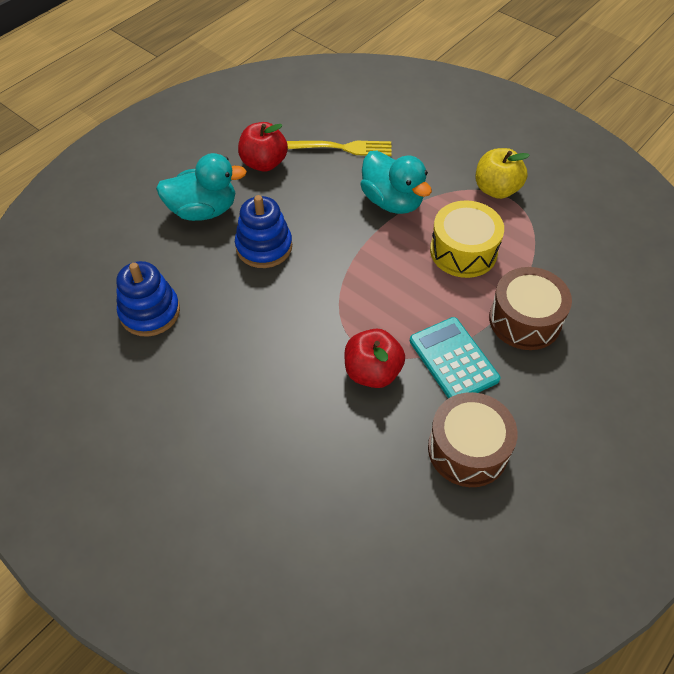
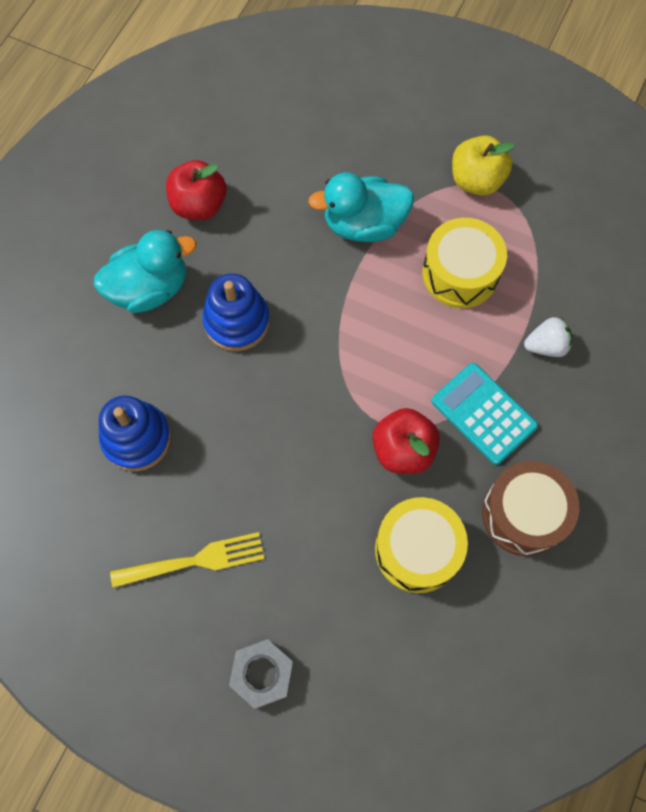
camera: 15 degrees left, 15 degrees up
yellow fork [287,141,392,156] -> yellow fork moved to [110,532,265,588]
turquoise duck [360,151,432,214] -> turquoise duck turned 135 degrees clockwise [308,173,414,242]
brown drum [489,267,572,350] -> white strawberry [524,317,572,357]
none -> grey nut [229,639,294,709]
none -> yellow drum [375,497,468,593]

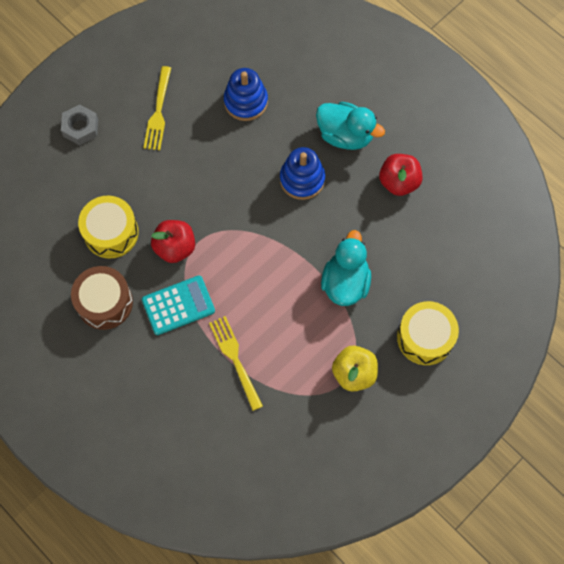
camera: 110 degrees right, 0 degrees up
turquoise duck [94,230,197,313] -> turquoise duck turned 60 degrees counterclockwise [316,102,385,150]
yellow drum [422,218,507,308] -> yellow drum moved to [397,301,459,365]
white strawberry [524,317,572,357] -> none
none -> yellow fork [209,316,263,411]

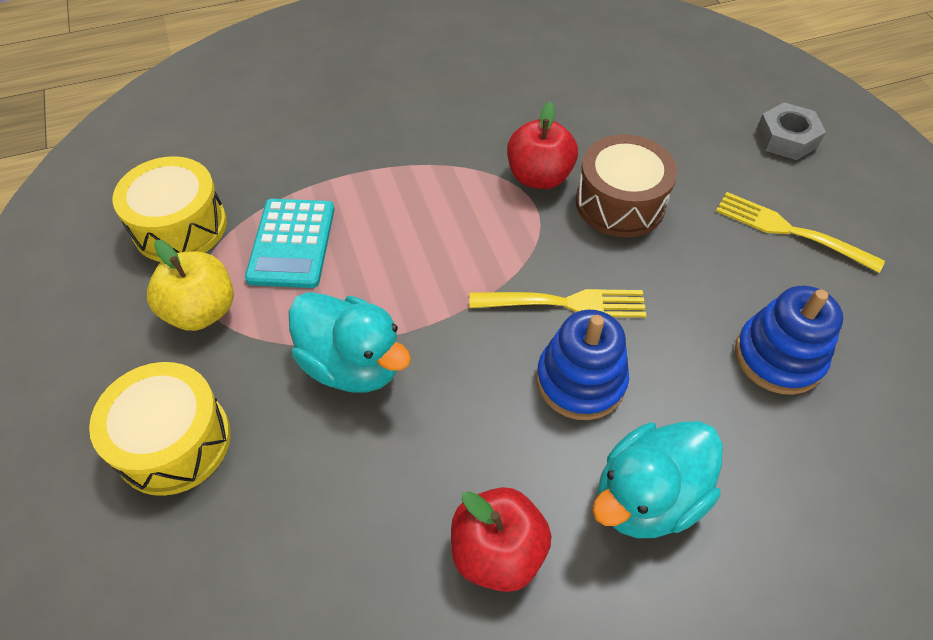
camera: 115 degrees right, 15 degrees down
brown drum [71,266,133,330] -> brown drum moved to [576,134,677,237]
yellow drum [78,196,139,259] -> yellow drum moved to [112,156,227,262]
turquoise calculator [142,275,215,335] -> turquoise calculator moved to [245,199,335,288]
yellow fork [209,316,263,411] -> yellow fork moved to [469,289,647,317]

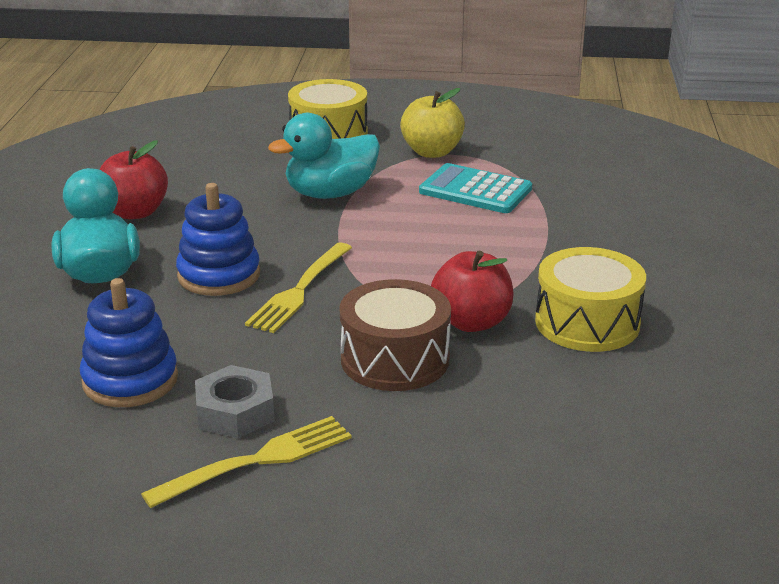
camera: 115 degrees right, 25 degrees down
yellow drum [112,156,227,262] -> yellow drum moved to [535,247,646,352]
grey nut [756,102,826,160] -> grey nut moved to [195,365,275,438]

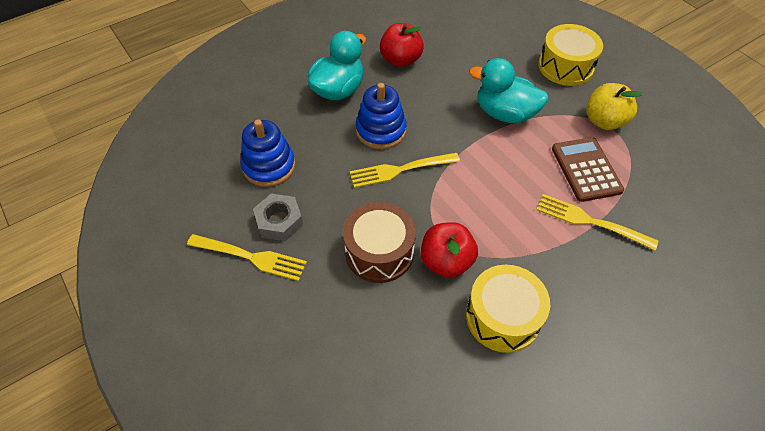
camera: 50 degrees right, 25 degrees up
turquoise calculator [419,163,532,213] -> brown calculator [552,137,624,202]
none -> yellow fork [536,194,658,250]

